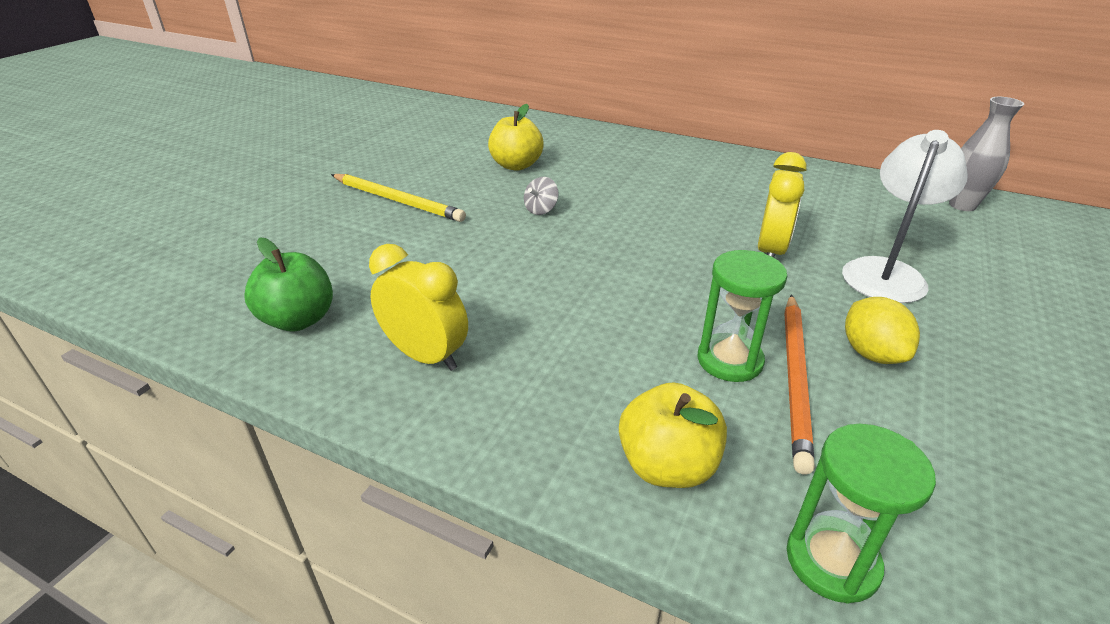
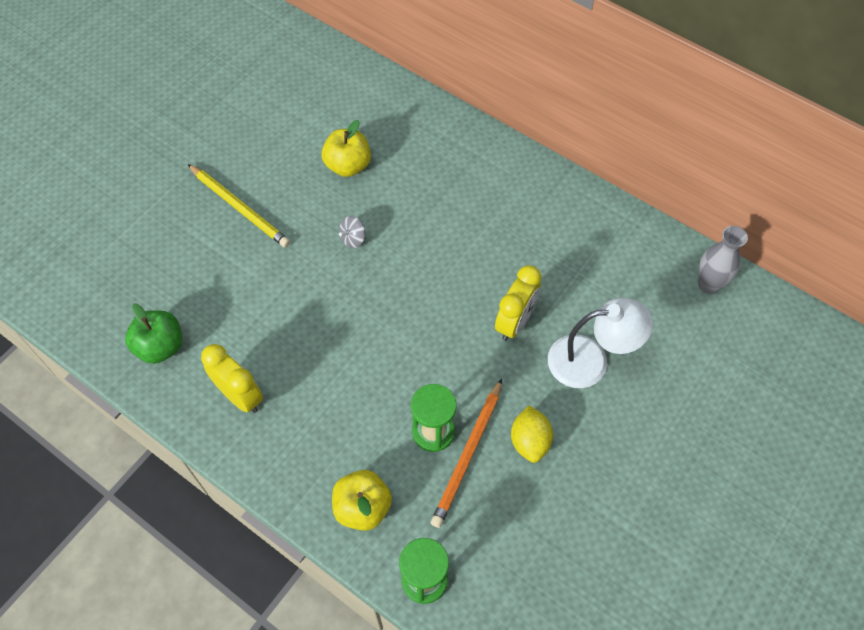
camera: 10 degrees right, 25 degrees up
white lamp [842,130,968,303] -> white lamp turned 45 degrees clockwise [548,298,653,388]

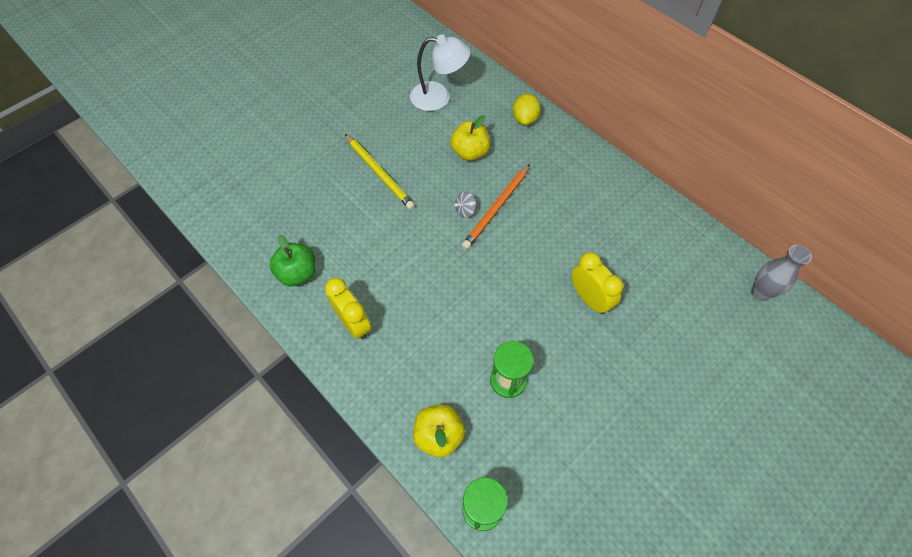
camera: 10 degrees right, 0 degrees up
orange pencil [431,379,502,528] -> orange pencil moved to [462,164,530,249]
yellow clock [495,265,541,341] -> yellow clock turned 75 degrees counterclockwise [572,252,623,314]
yellow lemon [511,405,553,463] -> yellow lemon moved to [513,94,541,125]
white lamp [548,298,653,388] -> white lamp moved to [410,34,470,111]

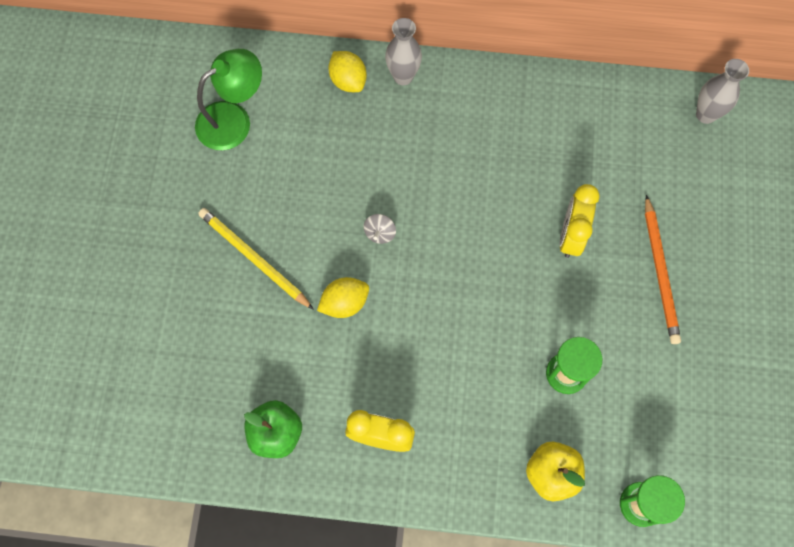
camera: 40 degrees left, 10 degrees up
yellow pencil [345,134,415,210] -> yellow pencil turned 150 degrees counterclockwise [198,208,314,310]
white lamp [410,34,470,111] -> green lamp [195,49,262,150]
yellow apple [450,115,490,161] -> none
orange pencil [462,164,530,249] -> orange pencil moved to [645,195,681,344]
yellow clock [572,252,623,314] -> yellow clock turned 90 degrees counterclockwise [560,184,600,258]
none -> yellow lemon [317,277,369,318]
none -> grey vase [385,18,422,85]

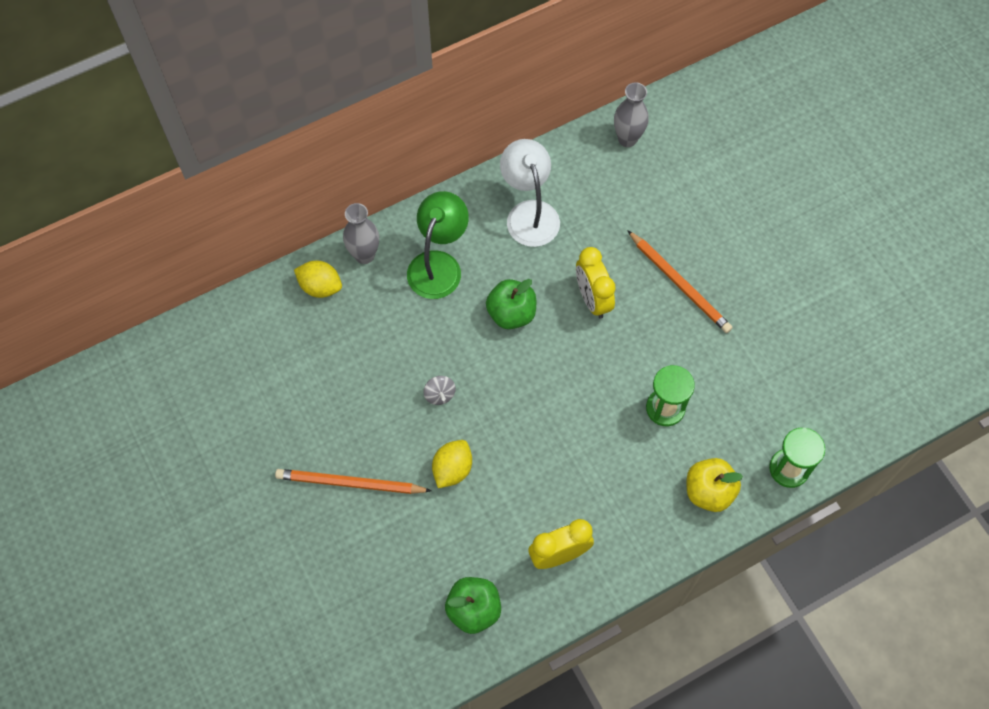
camera: 35 degrees left, 5 degrees down
green lamp [195,49,262,150] -> green lamp moved to [407,191,469,299]
yellow pencil [198,208,314,310] -> orange pencil [275,469,431,494]
none -> green apple [486,279,536,329]
none -> white lamp [500,139,560,247]

